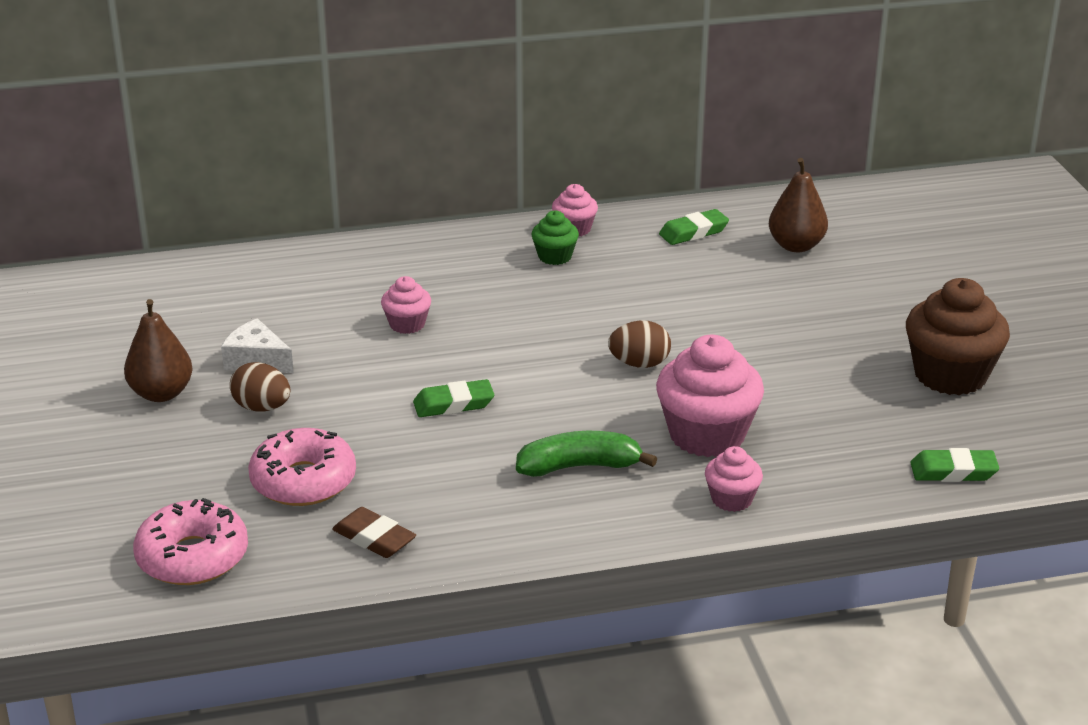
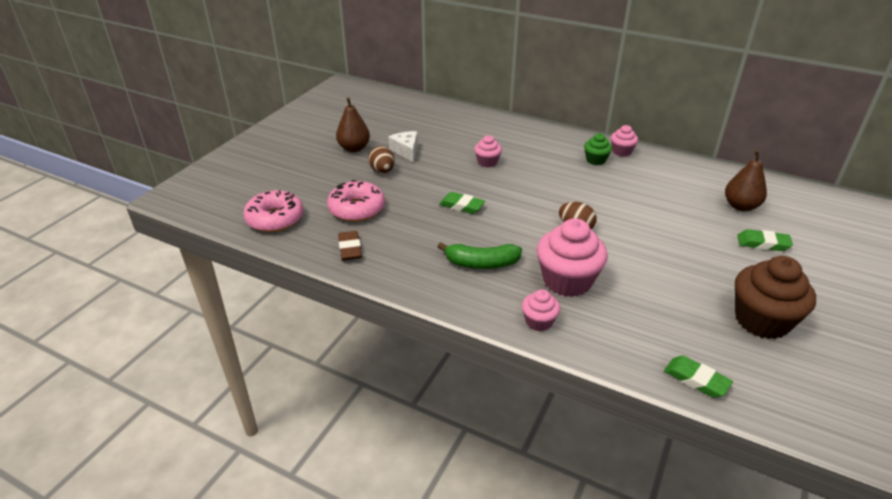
camera: 40 degrees right, 5 degrees up
green banana [516,431,657,477] -> green banana turned 150 degrees clockwise [437,242,522,269]
green eraser [659,209,729,245] -> green eraser moved to [737,229,793,251]

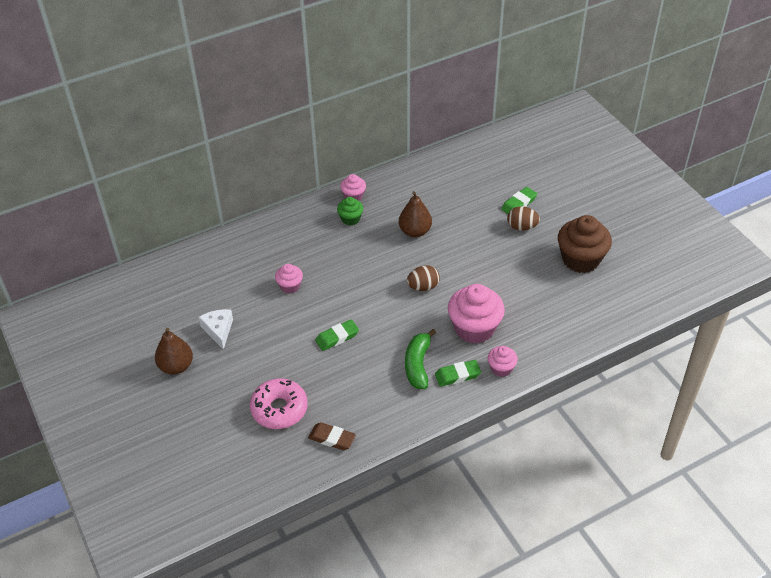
camera: 55 degrees left, 10 degrees up
pink donut [243,190,304,232] -> none
brown egg [368,146,395,173] -> brown egg moved to [507,206,540,231]
white cheese [388,131,418,162] -> white cheese turned 60 degrees clockwise [199,309,233,350]
green banana [437,242,522,269] -> green banana turned 150 degrees clockwise [405,329,436,389]
green eraser [664,355,733,398] -> green eraser moved to [435,360,481,387]
brown pear [725,150,767,211] -> brown pear moved to [399,191,432,237]

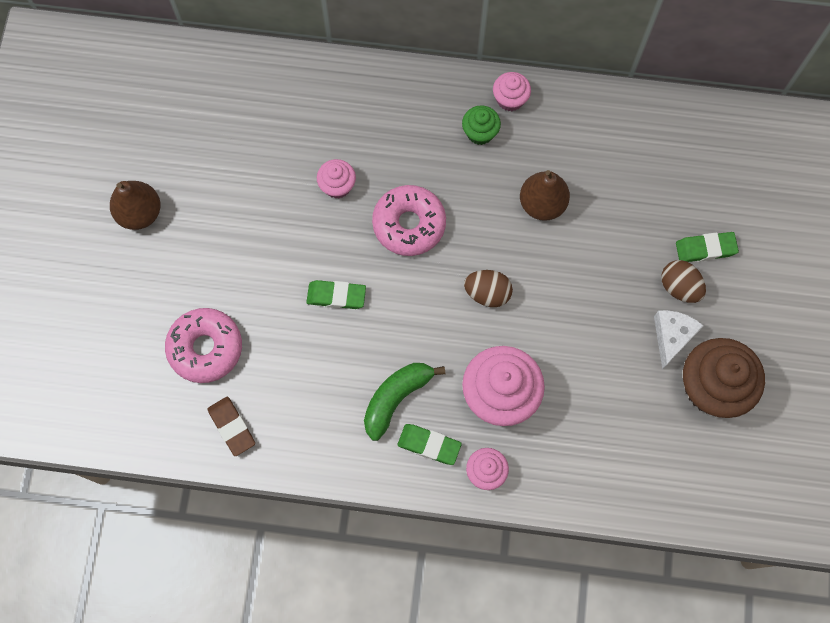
camera: 35 degrees right, 25 degrees up
white cheese [199,309,233,350] -> white cheese moved to [654,310,704,370]
none -> pink donut [372,185,446,256]

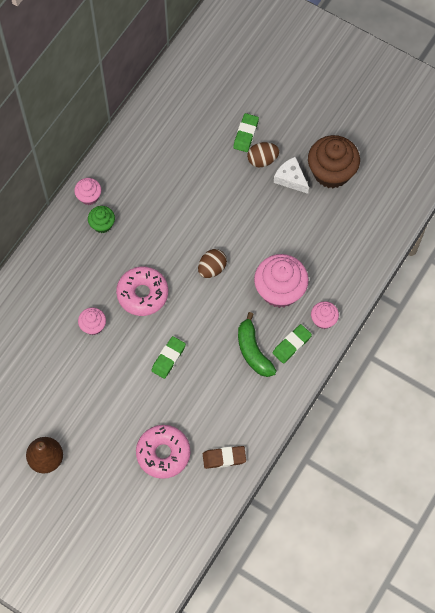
camera: 65 degrees left, 5 degrees down
brown pear [520,170,570,221] -> none

